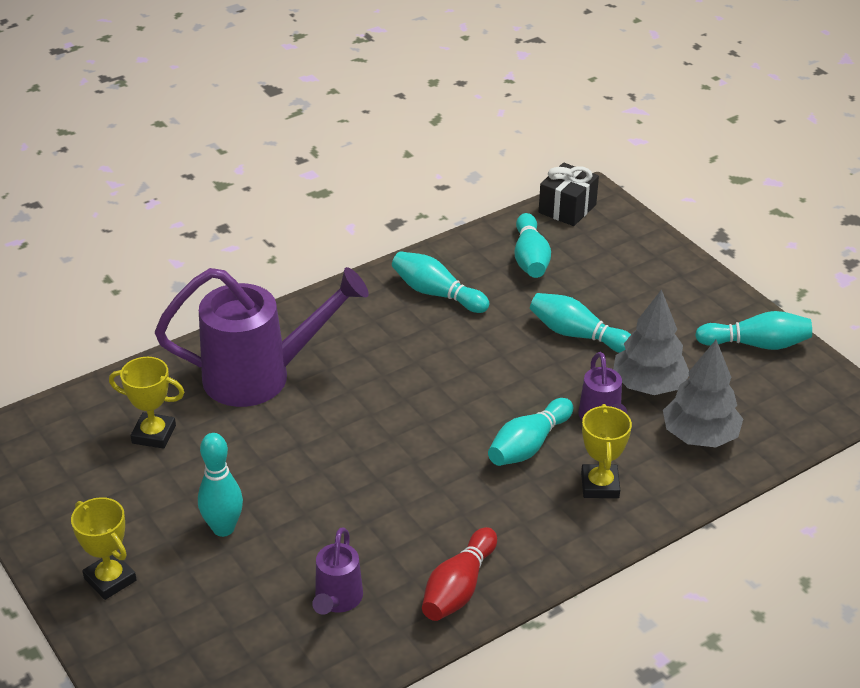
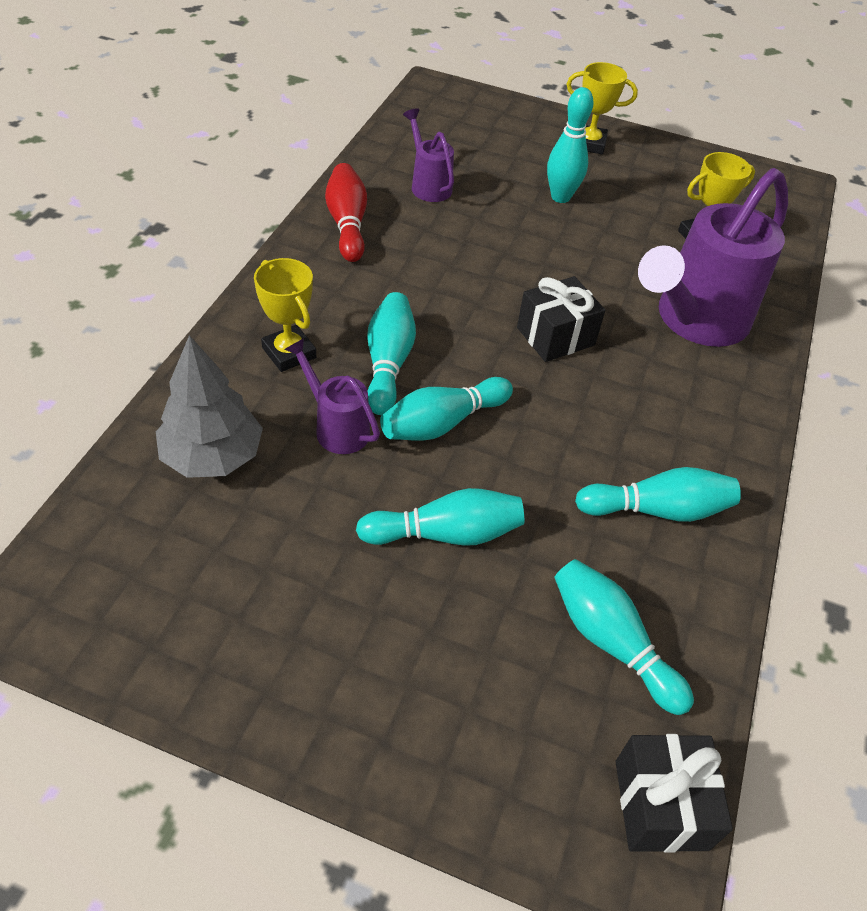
camera: 140 degrees right, 10 degrees up
grey tree [613,289,689,395] -> none
turquoise bowling pin [695,311,812,350] -> turquoise bowling pin moved to [380,377,513,441]
none -> black gift [517,276,605,362]

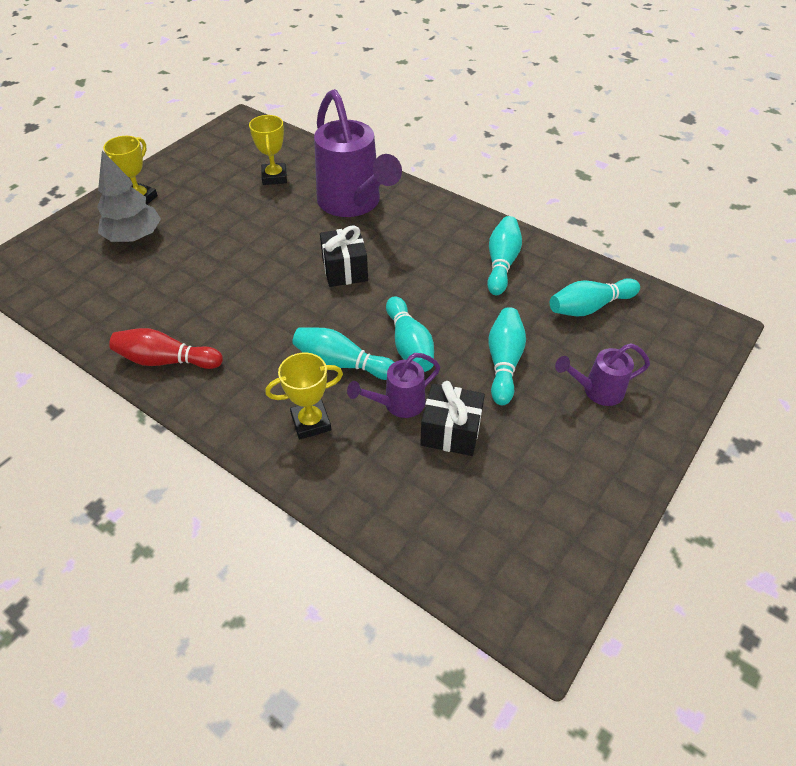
camera: 70 degrees left, 0 degrees up
grey tree [156,335,263,478] -> grey tree moved to [97,151,161,242]
purple watering can [403,108,454,202] -> purple watering can moved to [555,343,650,406]
turquoise bowling pin [547,87,594,203] -> none
black gift [616,734,733,853] -> black gift moved to [420,381,485,456]

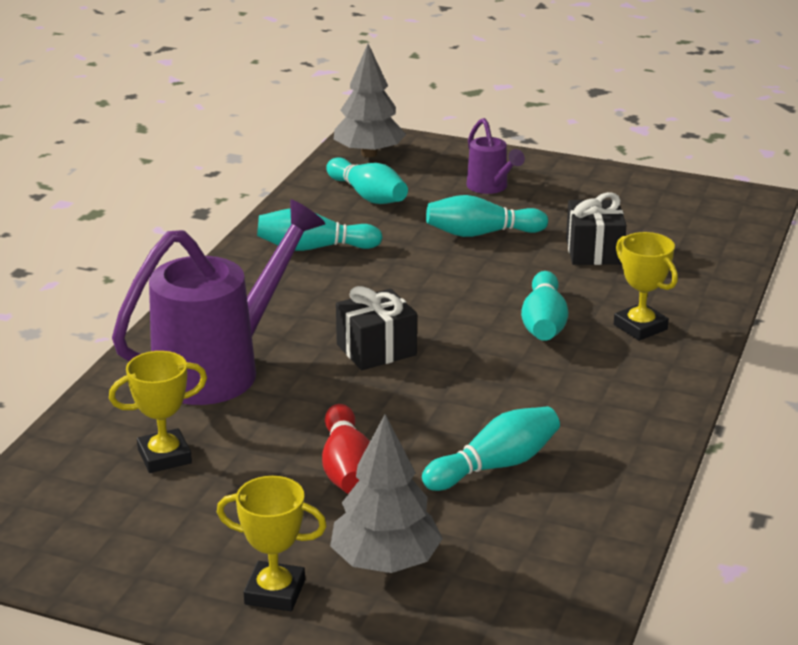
camera: 105 degrees left, 20 degrees down
red bowling pin [109,328,223,369] -> red bowling pin moved to [322,404,370,494]
purple watering can [347,353,440,418] -> none
turquoise bowling pin [386,297,434,372] -> turquoise bowling pin moved to [422,406,560,491]
none -> grey tree [334,44,406,157]

